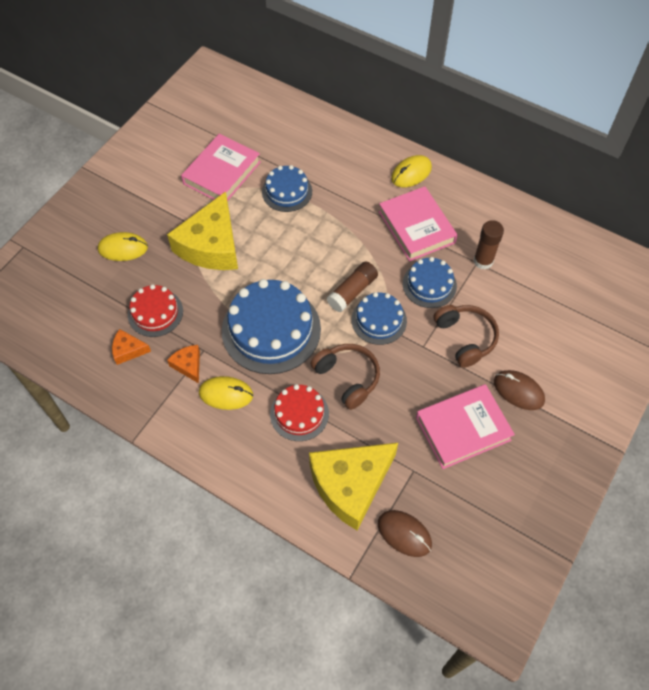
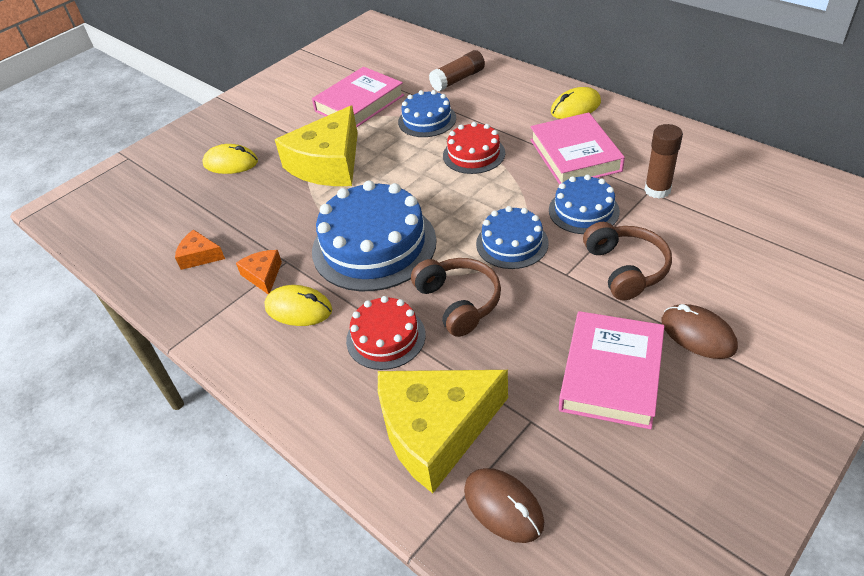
camera: 15 degrees right, 15 degrees down
red cake [128,284,183,337] -> red cake moved to [443,122,505,174]
brown glue stick [327,261,378,313] -> brown glue stick moved to [429,50,485,92]
pink book [416,384,515,469] -> pink book turned 60 degrees counterclockwise [559,311,664,429]

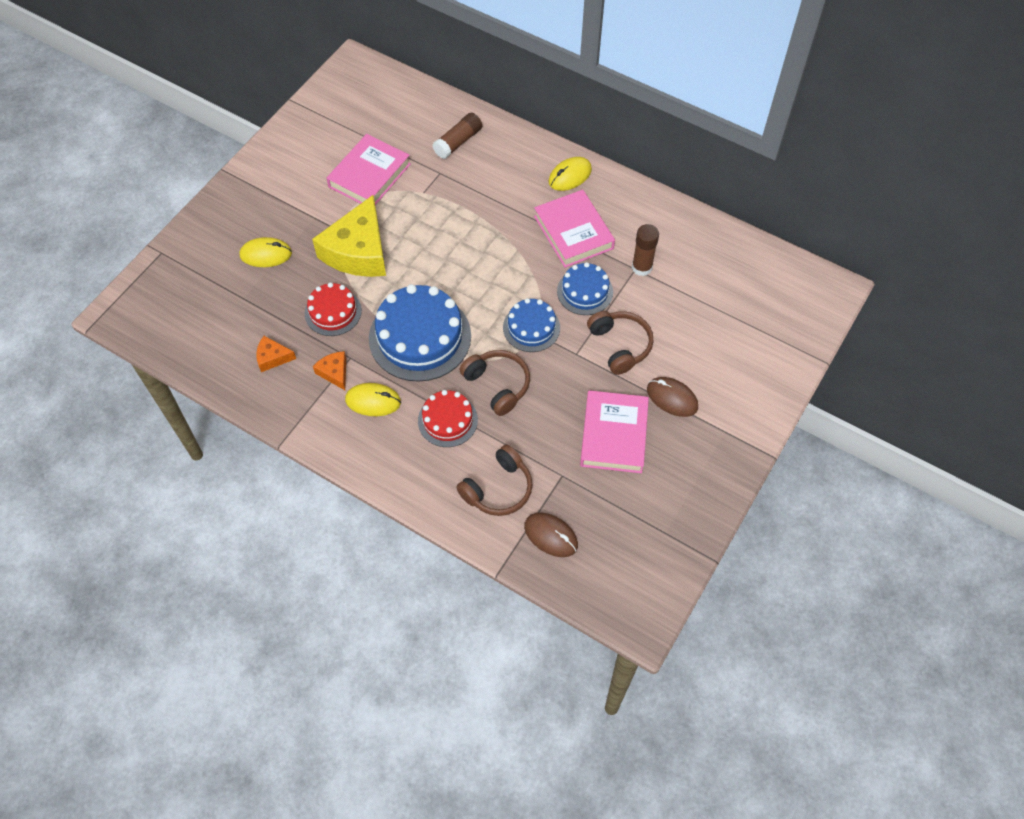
camera: 15 degrees left, 15 degrees up
yellow cheese [378,370,508,493] -> brown headphones [457,445,532,516]
blue cake [398,90,456,137] -> none
red cake [443,122,505,174] -> red cake moved to [305,282,362,336]

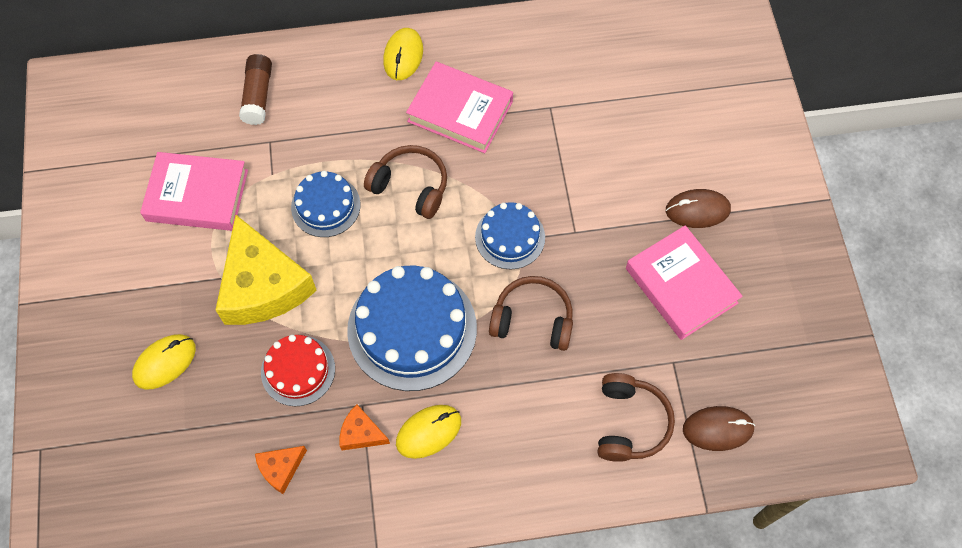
camera: 40 degrees left, 5 degrees up
pink book [326,134,411,205] -> pink book turned 75 degrees counterclockwise [140,152,248,231]
red cake [418,390,478,447] -> none
blue cake [557,262,613,315] -> blue cake moved to [291,171,360,237]
brown headphones [587,311,654,375] -> brown headphones moved to [364,145,447,219]
brown glue stick [632,224,659,276] -> none

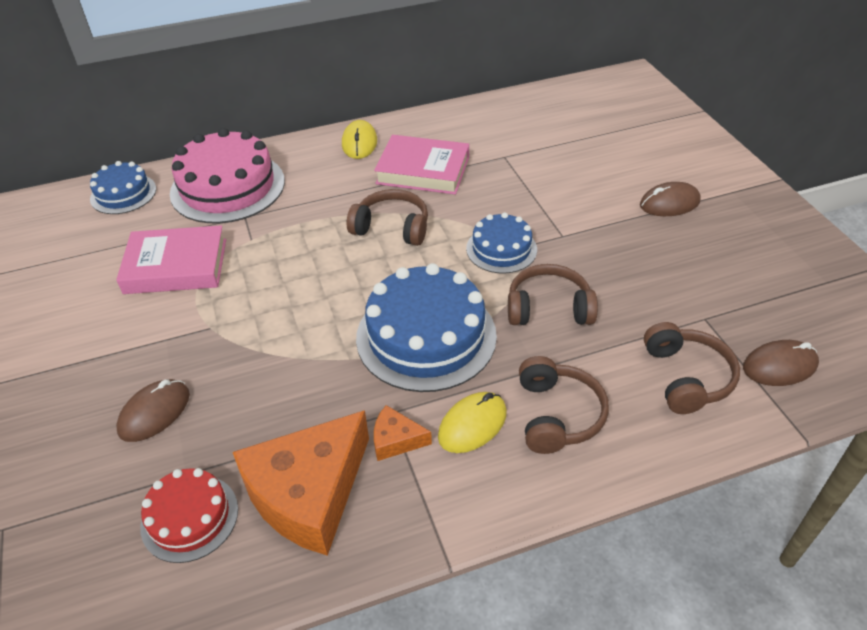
camera: 10 degrees left, 20 degrees down
yellow mouse [132,334,196,390] -> brown mouse [116,379,190,442]
yellow cheese [216,215,317,325] -> none
brown glue stick [239,54,272,125] -> pink cake [170,128,285,223]
orange cheese [255,446,307,494] -> orange cheese [233,410,369,556], size x2.26
red cake [261,335,335,406] -> red cake moved to [140,468,238,563]
blue cake [291,171,360,237] -> blue cake moved to [90,161,156,214]
pink book [626,225,743,340] -> none
none -> brown headphones [519,356,609,454]

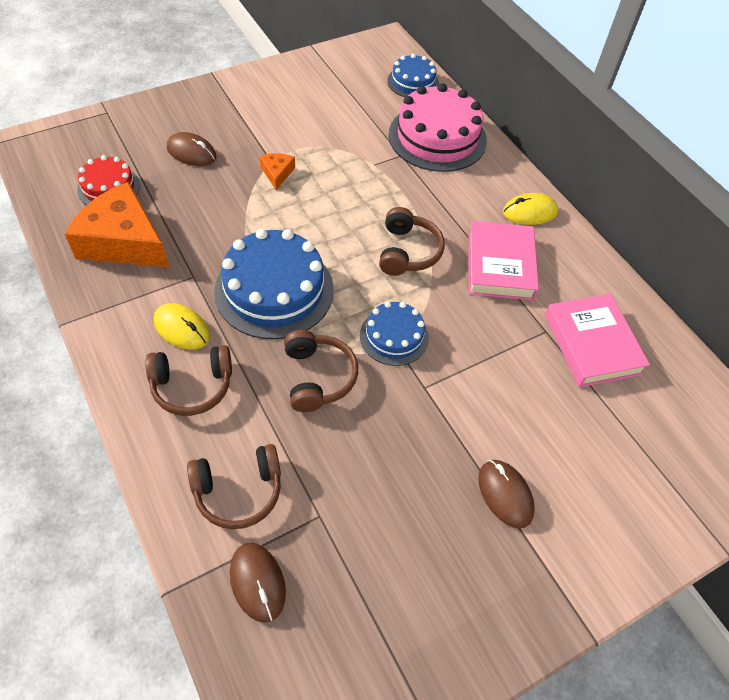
camera: 75 degrees right, 10 degrees up
pink book [116,225,226,294] -> pink book moved to [545,294,650,387]
orange cheese [374,405,432,461] -> orange cheese moved to [260,153,295,190]

